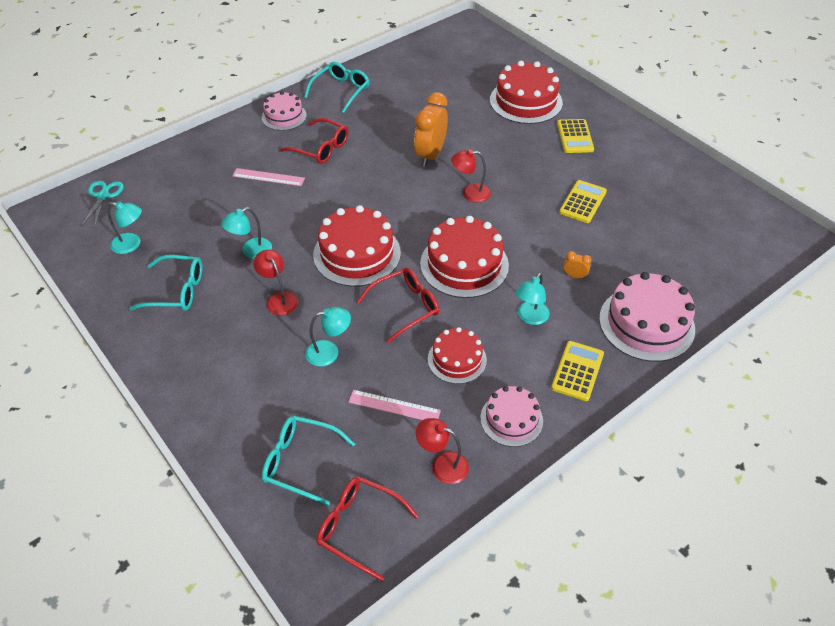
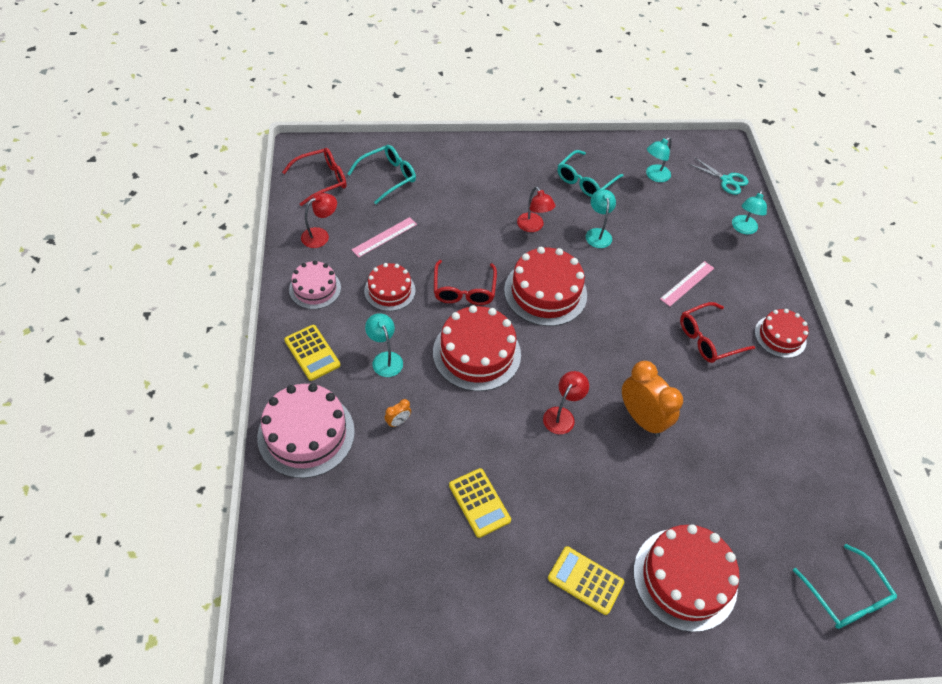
camera: 120 degrees right, 5 degrees up
red lamp [253,250,298,315] -> red lamp turned 60 degrees clockwise [517,187,555,232]
pink cake [262,91,307,131] -> red cake [755,309,809,358]
turquoise glasses [304,62,369,113] -> turquoise glasses moved to [793,544,897,629]
turquoise lamp [305,307,351,367] -> turquoise lamp moved to [732,190,767,234]

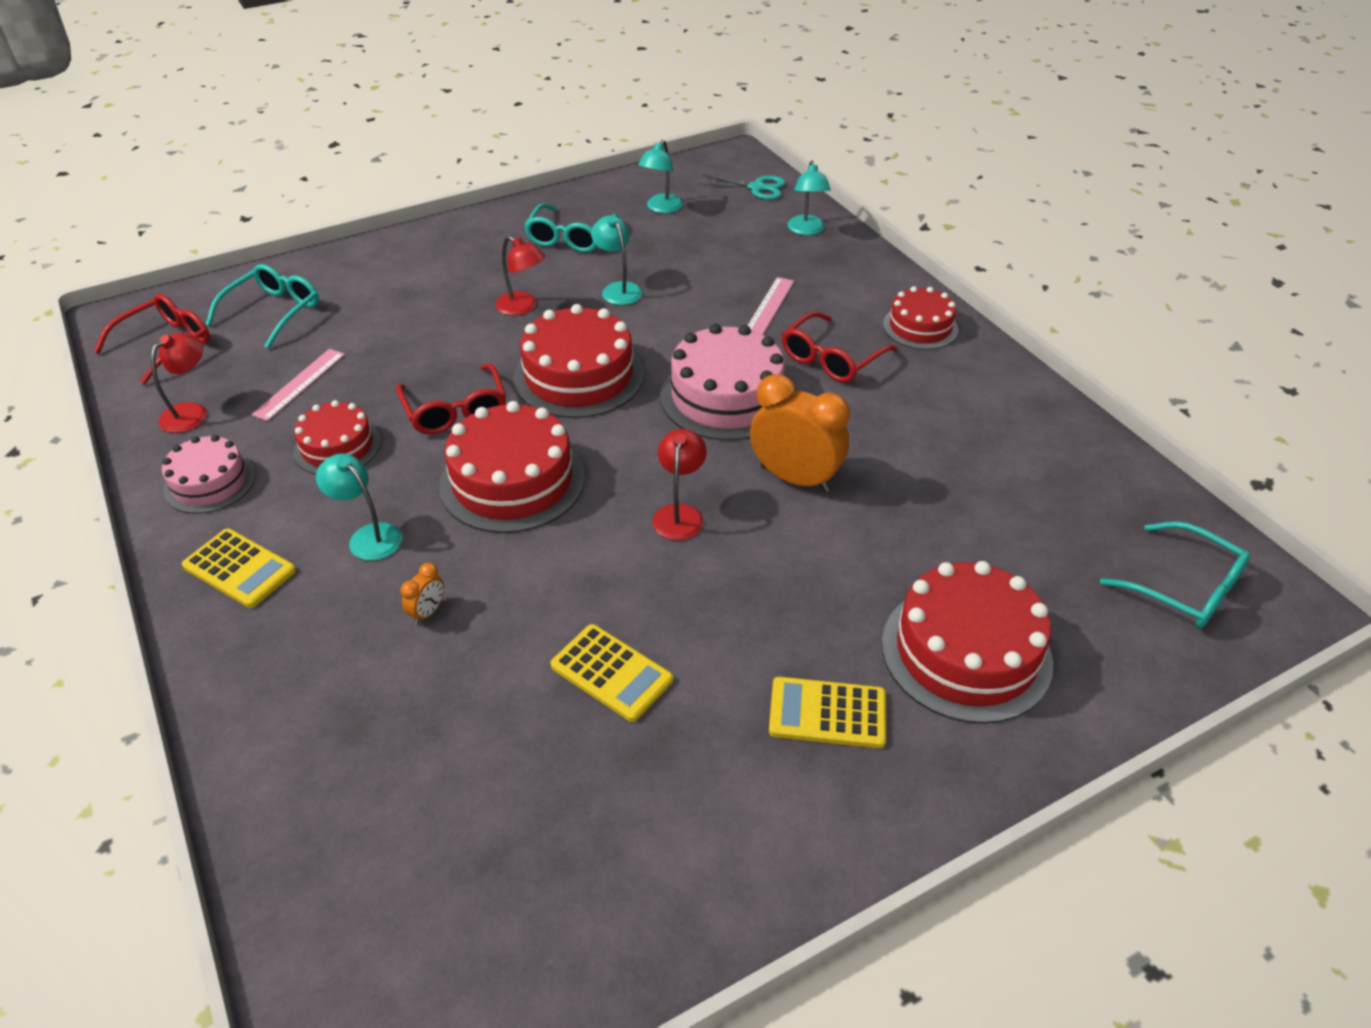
camera: 20 degrees left, 10 degrees down
pink cake [257,383,355,478] -> pink cake moved to [660,324,785,441]

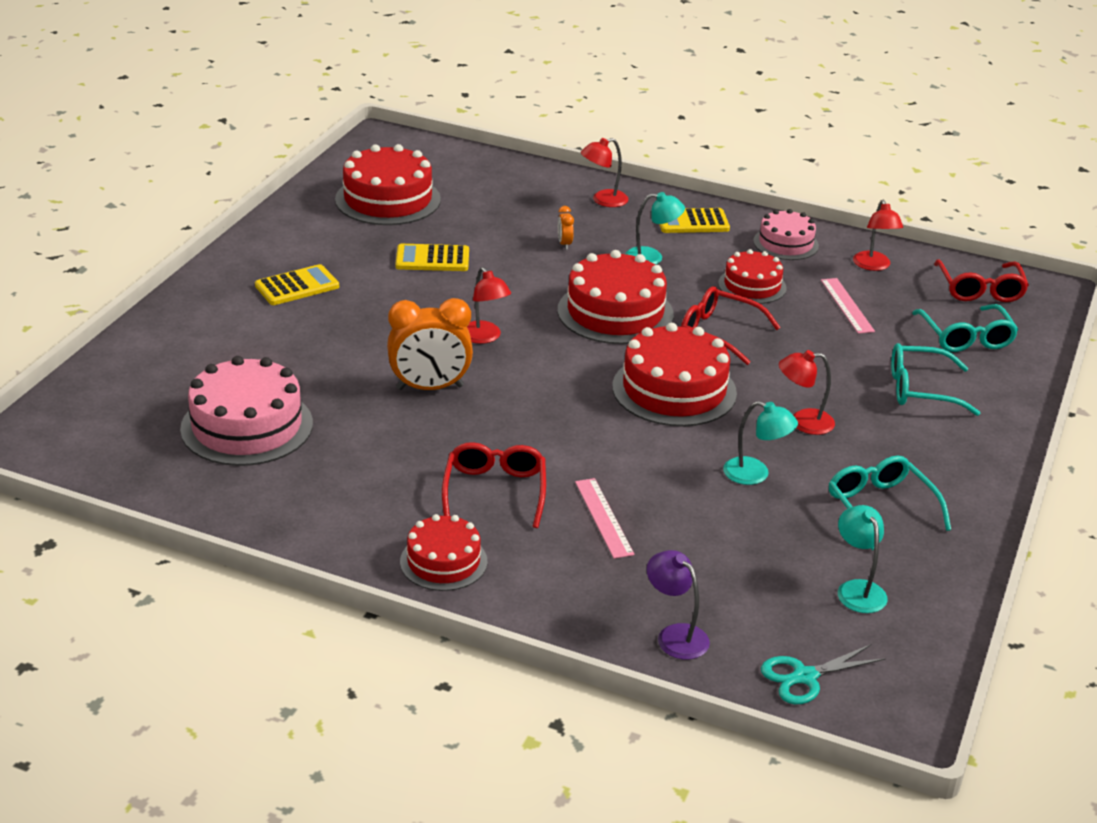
camera: 140 degrees right, 10 degrees down
pink cake [660,324,785,441] -> pink cake moved to [180,356,313,466]
turquoise lamp [787,161,831,235] -> purple lamp [647,550,710,659]
red cake [882,561,1053,724] -> red cake moved to [335,144,441,225]
turquoise glasses [1100,521,1251,628] -> turquoise glasses moved to [891,343,980,416]
none -> red lamp [581,138,629,207]

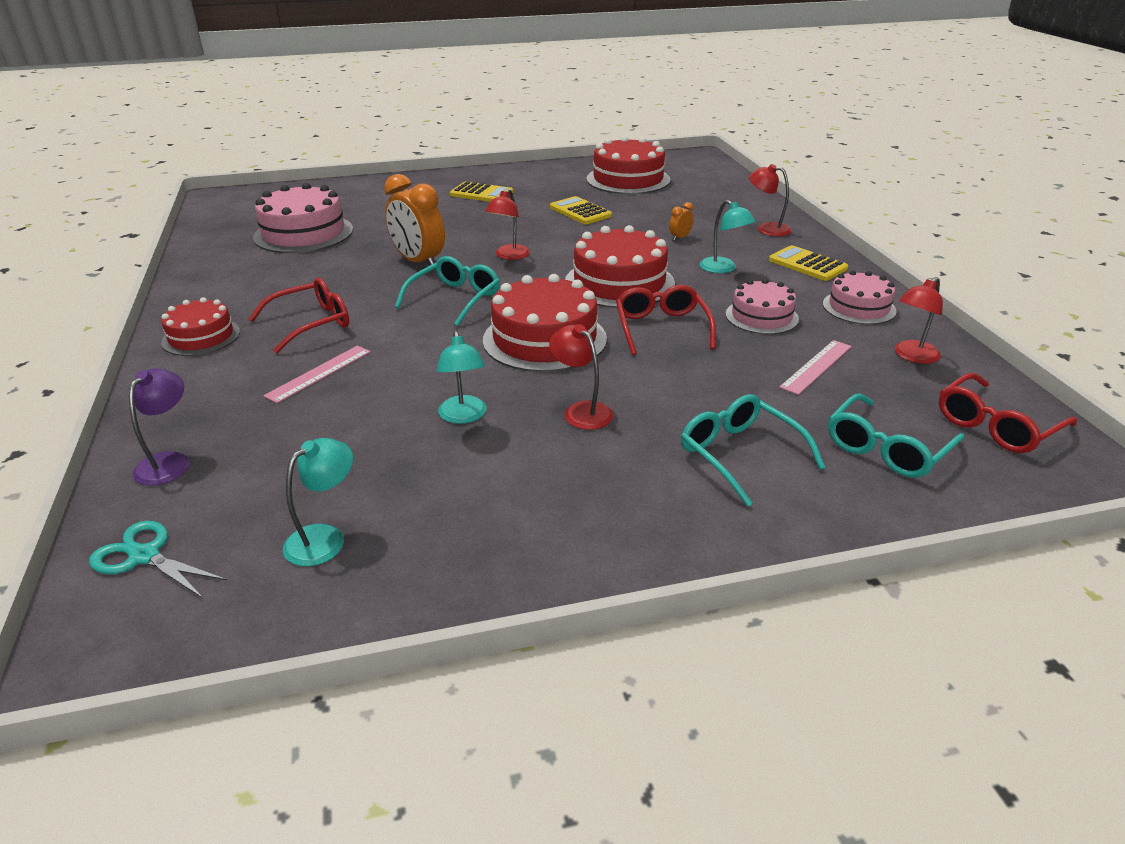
camera: 55 degrees right, 0 degrees up
red cake [718,249,787,304] -> pink cake [726,279,799,334]
turquoise glasses [829,456,951,550] -> turquoise glasses moved to [395,256,500,326]

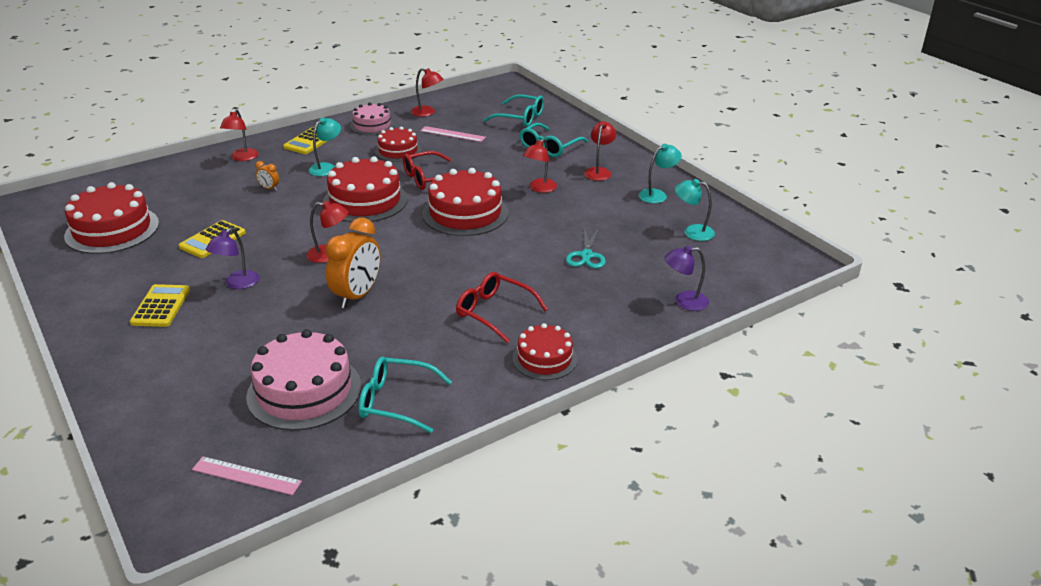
camera: 110 degrees left, 0 degrees up
turquoise scissors [89,521,227,598] -> turquoise scissors moved to [566,228,606,269]
pink ruler [263,345,371,403] -> pink ruler moved to [192,456,302,495]
turquoise glasses [395,256,500,326] -> turquoise glasses moved to [358,357,452,433]
turquoise lamp [436,331,486,424] -> turquoise lamp moved to [638,144,682,203]
pink cake [726,279,799,334] -> red cake [375,127,421,162]
red glasses [939,373,1077,453] -> none
none -> purple lamp [206,228,259,289]
none -> red lamp [584,121,616,181]

